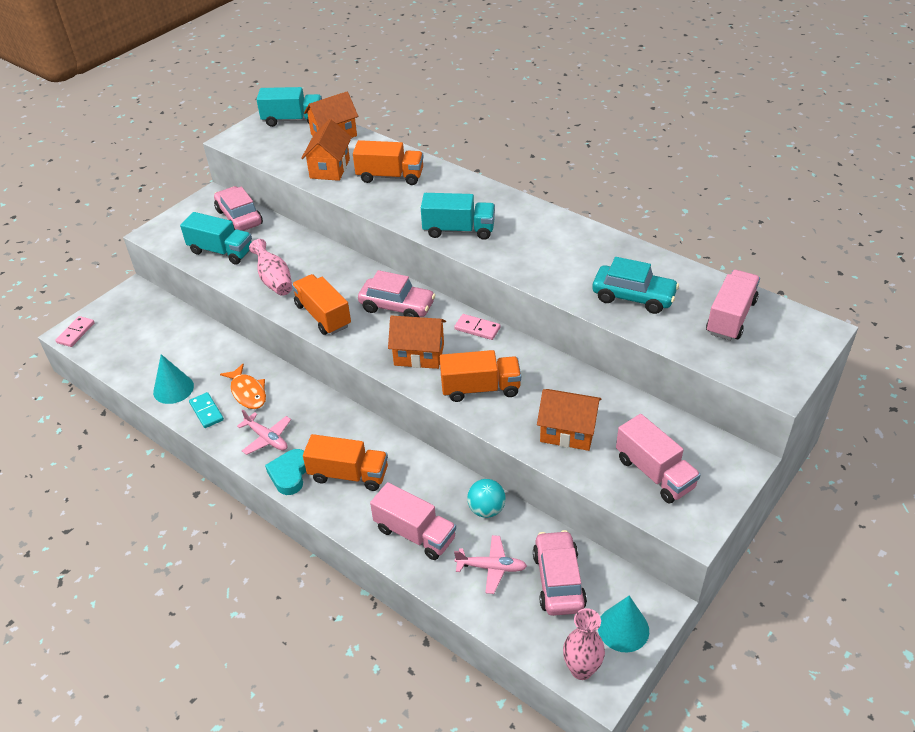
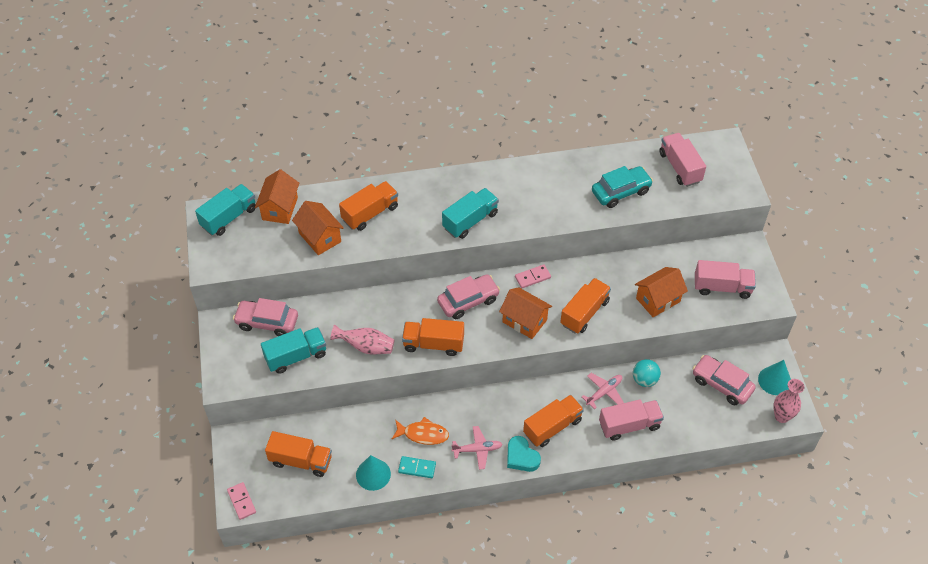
camera: 50 degrees left, 10 degrees up
orange house [388,316,446,369] -> orange house turned 75 degrees clockwise [499,287,552,339]
pink plane [454,535,527,594] -> pink plane moved to [582,373,624,410]
none -> orange truck [265,431,332,477]

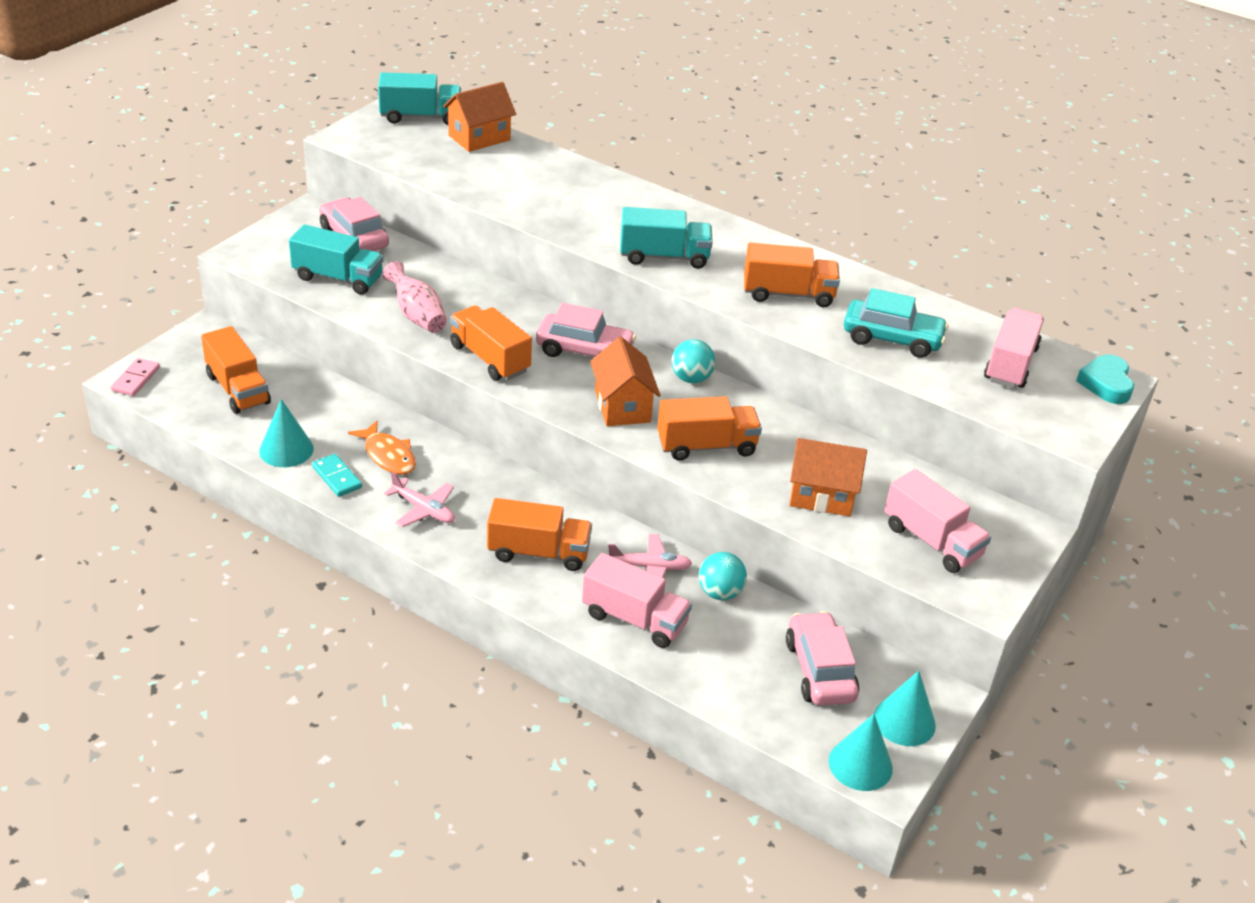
camera: 40 degrees right, 15 degrees down
orange house [292,201,344,255] -> none
orange truck [339,181,398,231] -> orange truck moved to [744,243,840,307]
turquoise heart [507,436,541,472] -> turquoise heart moved to [1076,354,1134,404]
pink domino [515,264,551,288] -> turquoise ball [671,339,715,383]
pink vase [773,379,805,423] -> turquoise cone [829,714,893,791]

